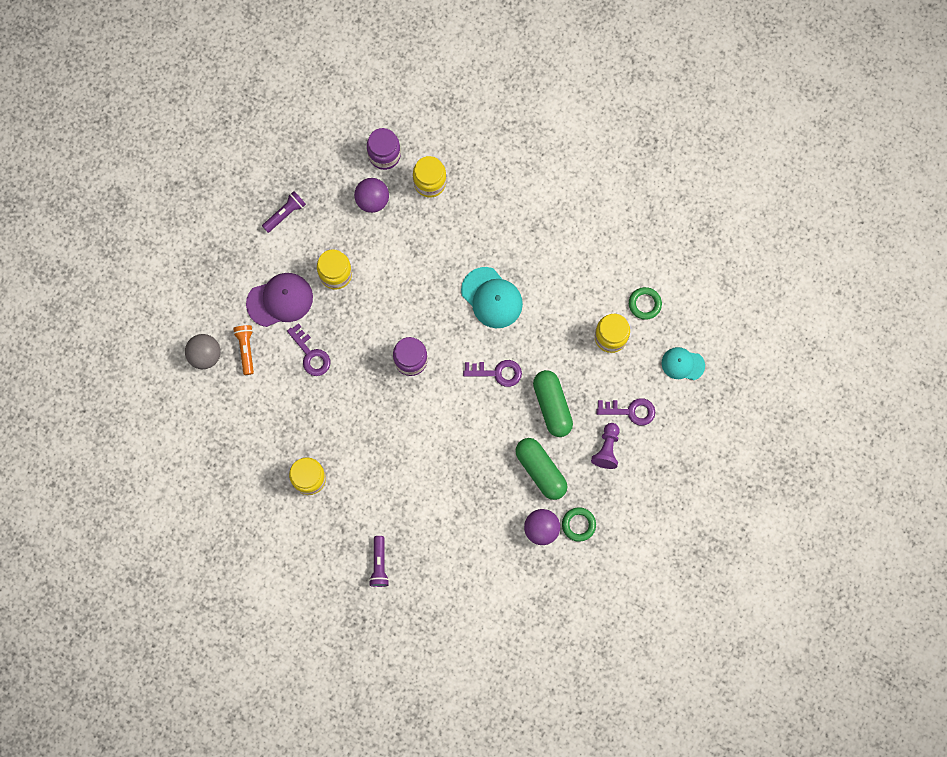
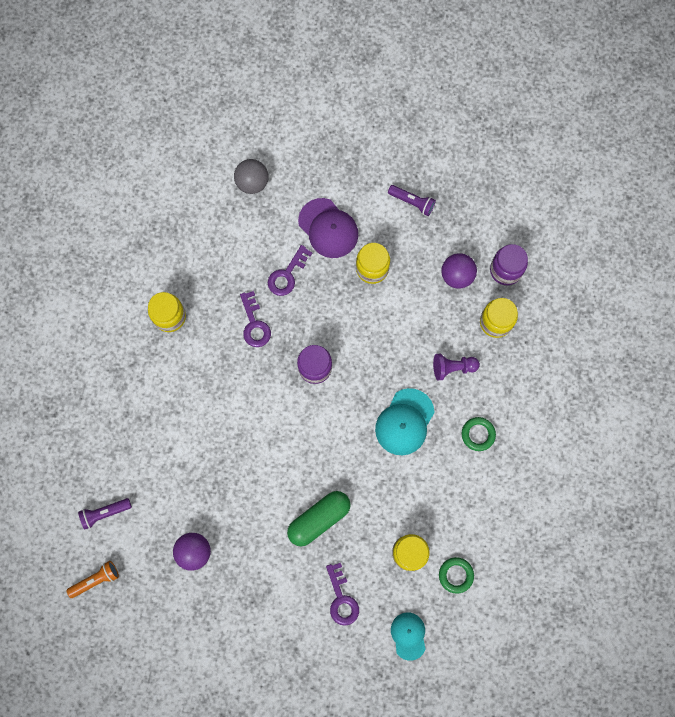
camera: 70 degrees right, 0 degrees up
orange flashlight [233,325,254,375] -> orange flashlight moved to [67,561,119,598]
purple flashlight [369,536,389,587] -> purple flashlight moved to [78,498,132,530]
purple key [463,360,522,387] -> purple key moved to [240,291,271,347]
green capsule [515,438,568,500] -> none
green ring [562,507,596,542] -> green ring moved to [462,417,496,451]
purple pawn [591,423,620,469] -> purple pawn moved to [433,354,480,380]

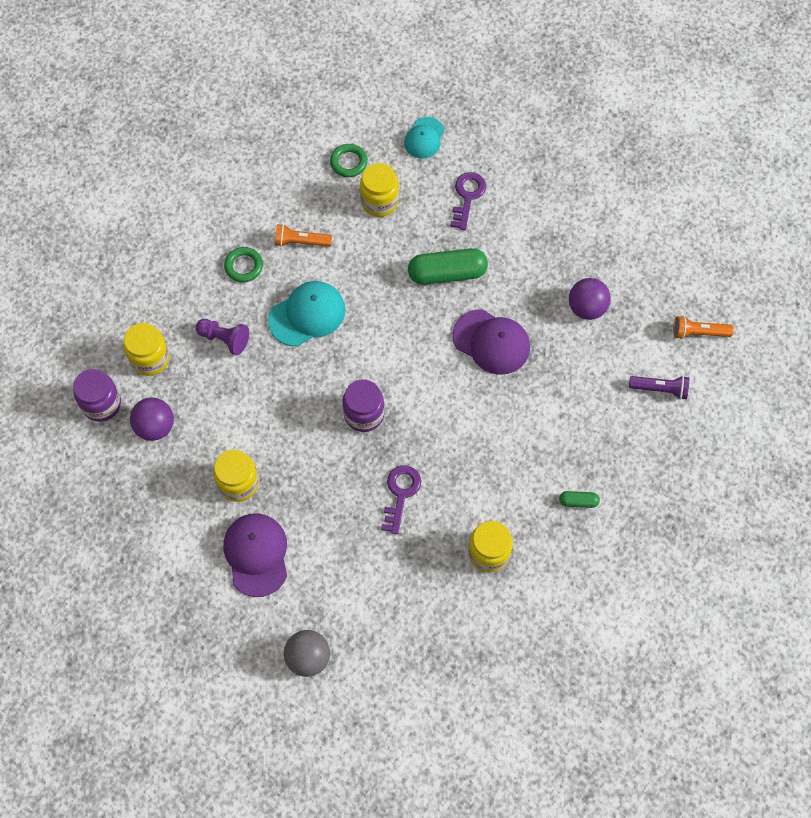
camera: 150 degrees left, 10 degrees down
purple key [268,245,313,296] -> none
purple flashlight [388,185,436,216] -> none
none -> orange flashlight [275,224,332,247]
none -> purple cap [452,309,530,375]
none -> green capsule [559,491,600,508]

